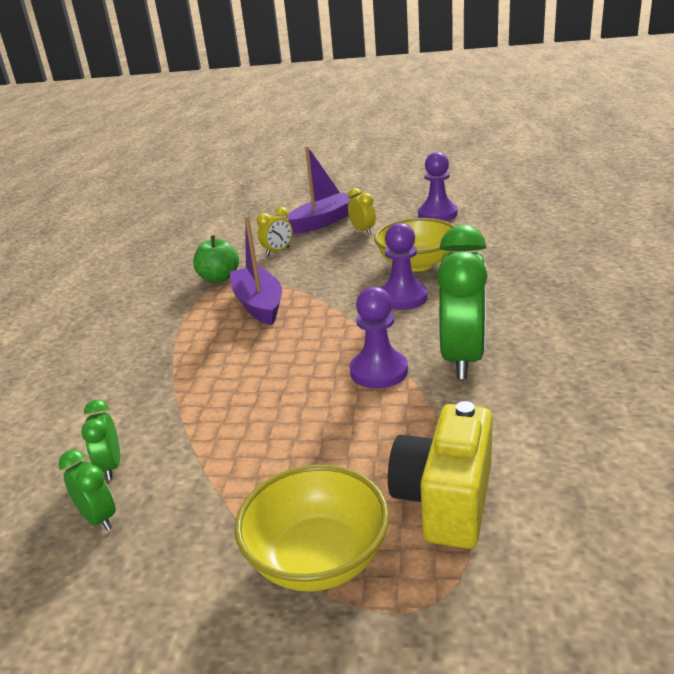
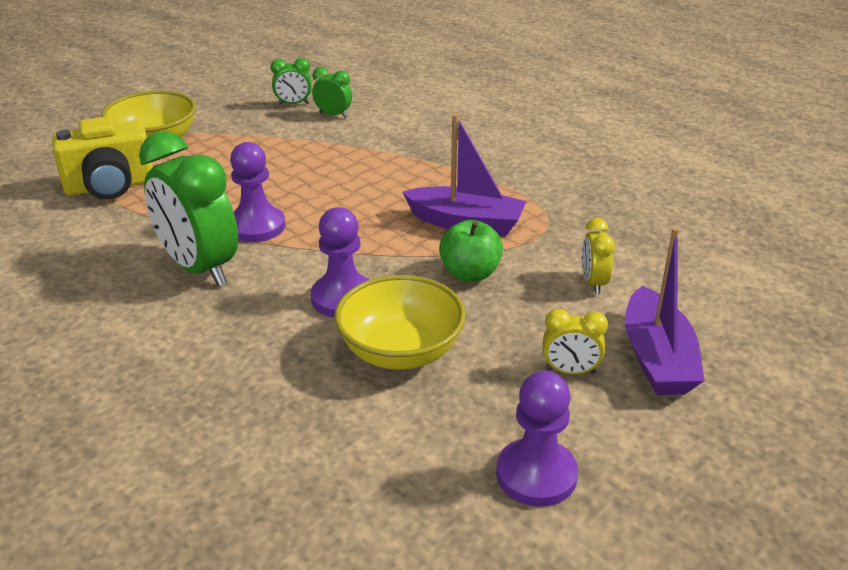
camera: 125 degrees right, 5 degrees up
green apple [193,236,239,283] -> green apple moved to [439,220,503,281]
yellow camera [388,401,493,549] -> yellow camera turned 105 degrees clockwise [52,116,153,199]

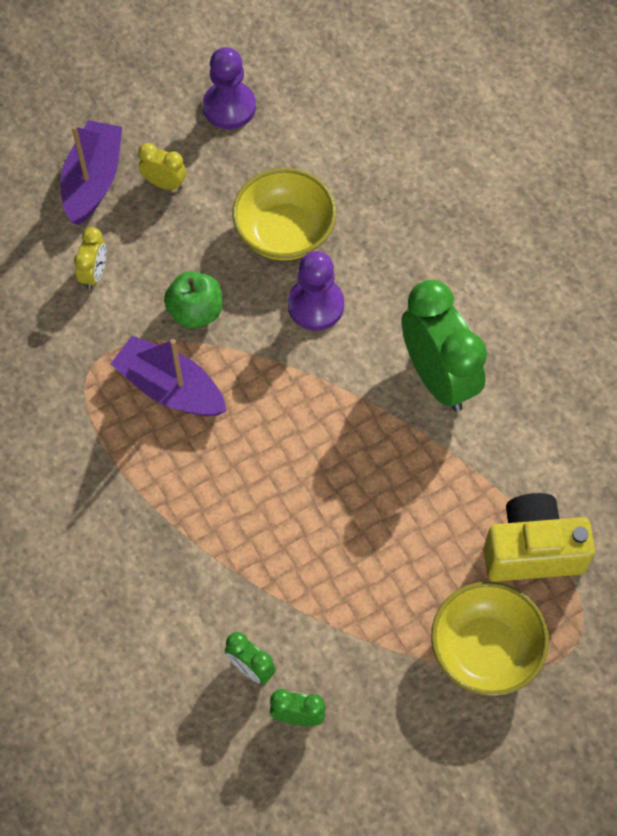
camera: 165 degrees left, 30 degrees up
purple pawn [230,142,285,242] -> none

